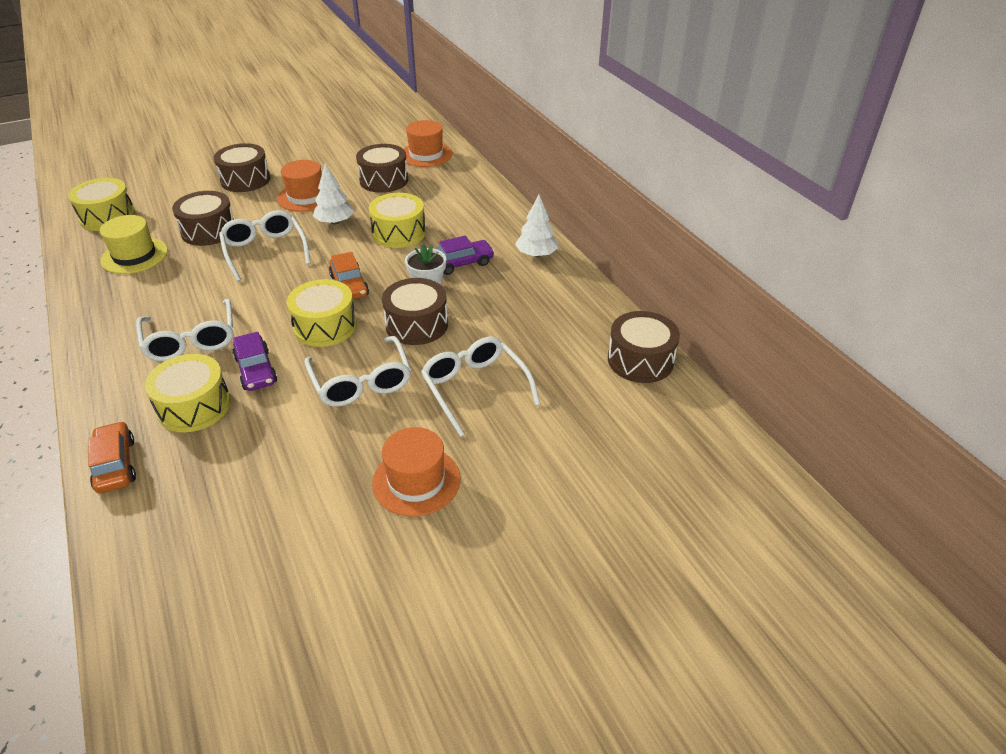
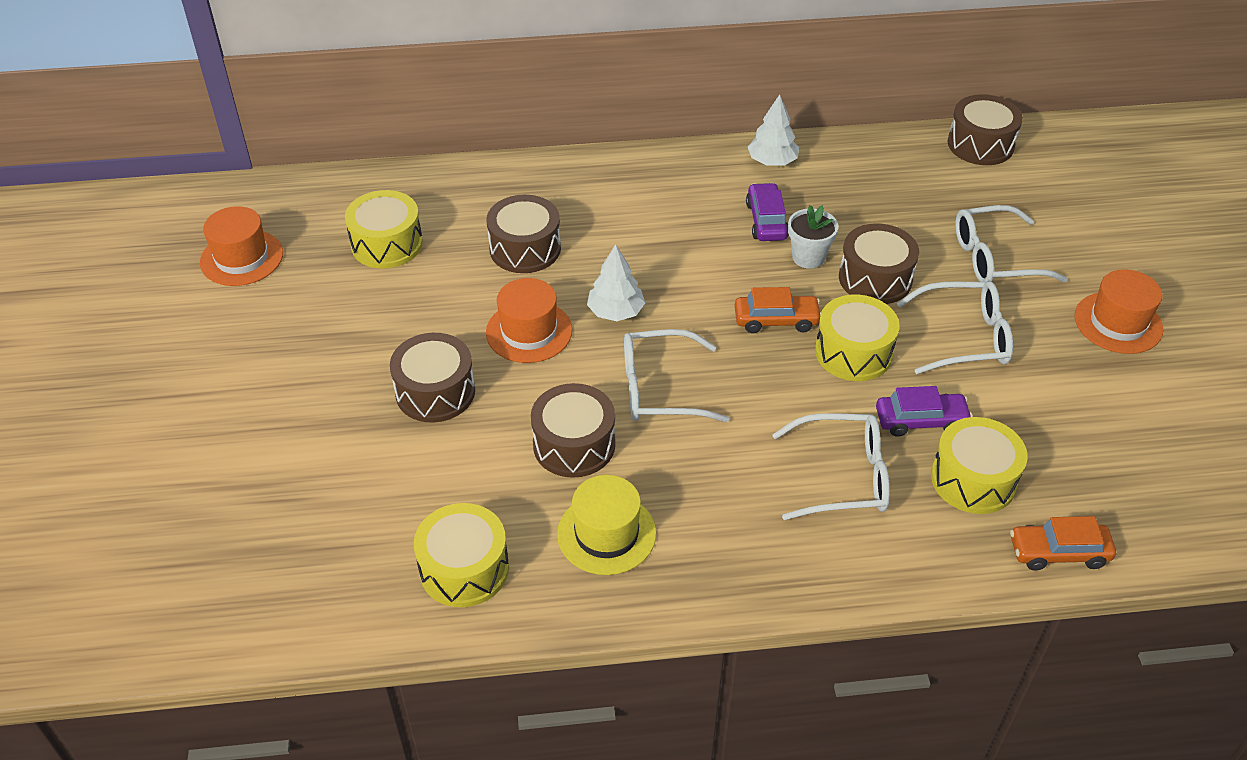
camera: 70 degrees left, 5 degrees up
yellow drum [369,193,426,248] -> yellow drum moved to [345,190,423,268]
orange hat [404,120,452,167] -> orange hat moved to [200,206,283,286]

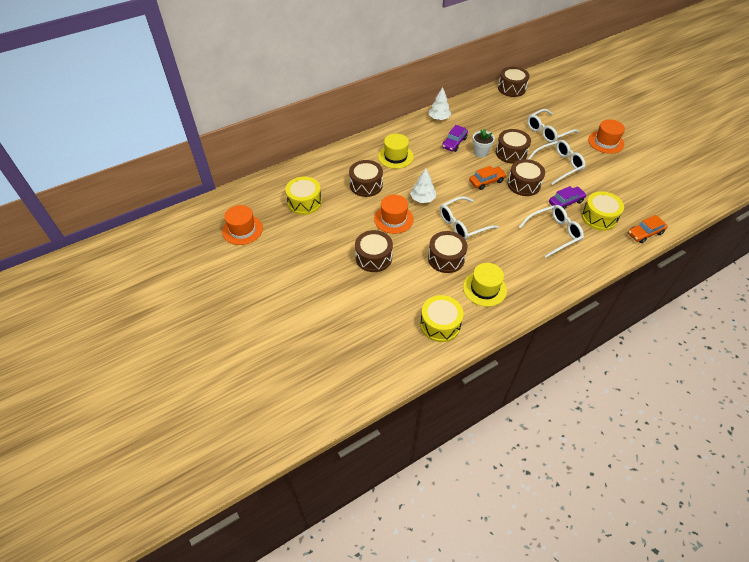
camera: 25 degrees left, 5 degrees up
purple car [746,183,789,241] -> purple car turned 120 degrees counterclockwise [442,125,468,152]
yellow drum [815,295,900,381] -> brown drum [507,159,545,196]
none -> yellow hat [378,134,414,169]

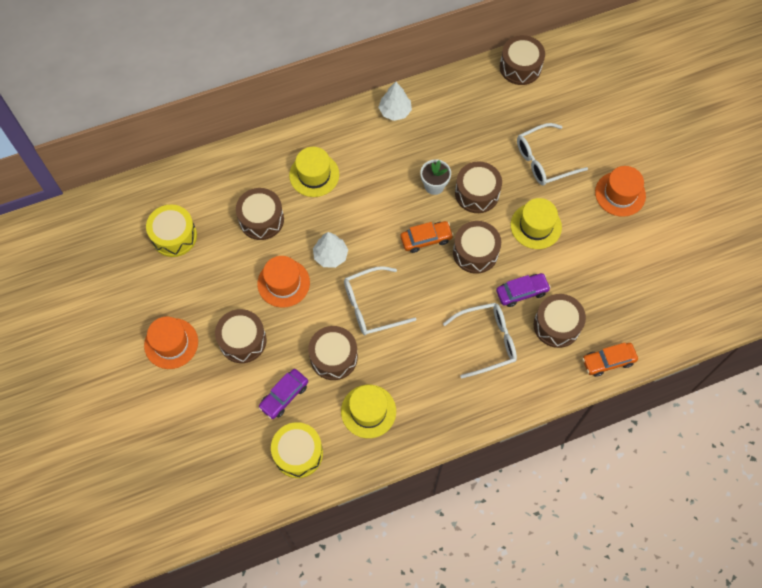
camera: 10 degrees right, 15 degrees up
orange hat [222,205,263,245] -> orange hat moved to [144,317,198,369]
purple car [442,125,468,152] -> purple car moved to [258,369,308,419]
white glasses [528,140,585,185] -> yellow hat [511,198,562,249]
yellow drum [581,191,624,231] -> brown drum [534,294,586,348]

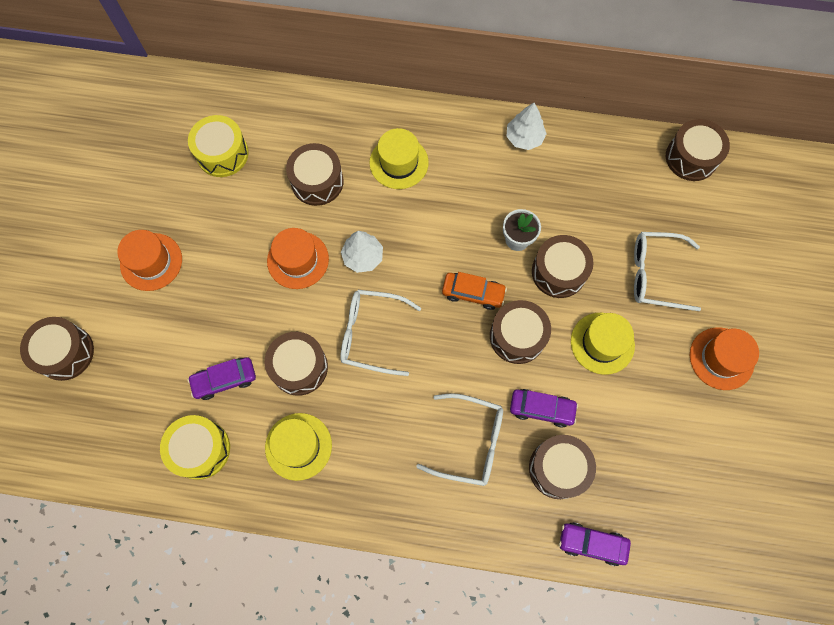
camera: 30 degrees right, 5 degrees up
brown drum [215,309,266,363] -> brown drum moved to [20,317,94,381]
orange car [582,343,638,377] -> purple car [559,522,631,566]

